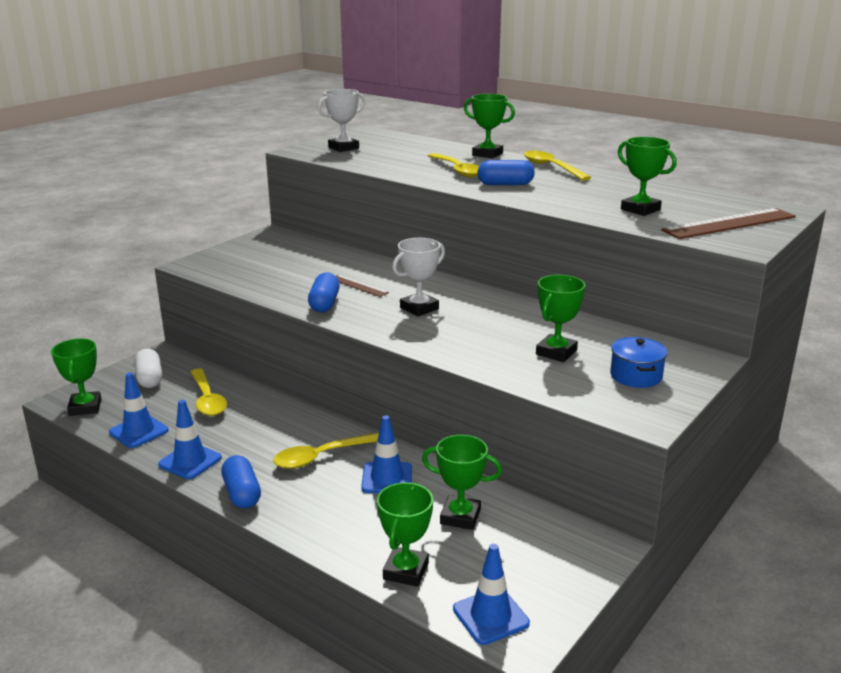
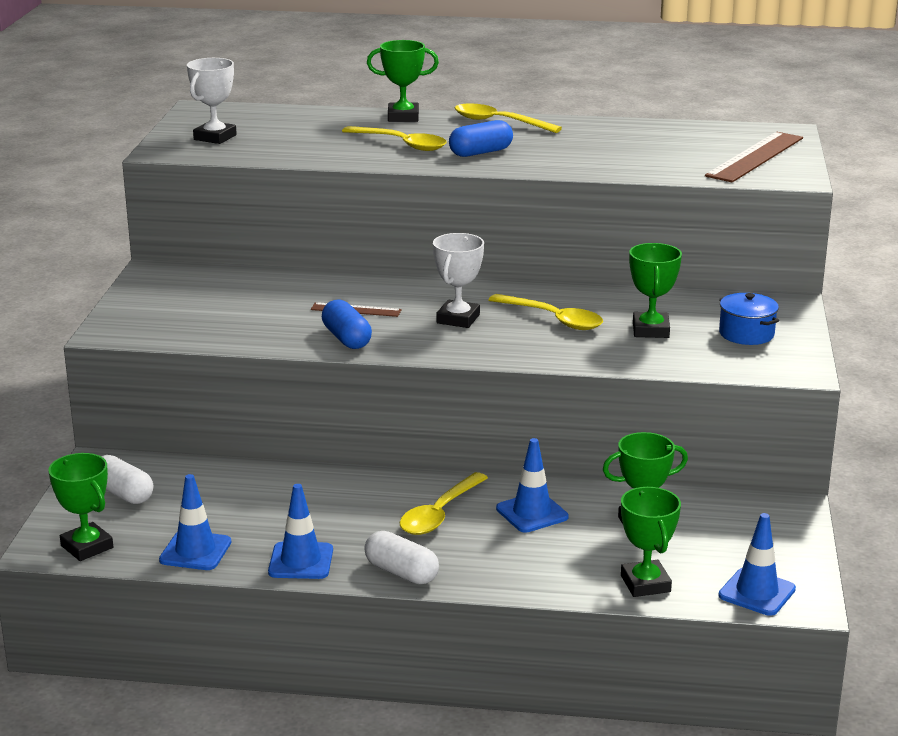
camera: 30 degrees left, 0 degrees up
yellow spoon [191,368,227,416] -> yellow spoon moved to [489,294,603,330]
blue capsule [221,455,261,509] -> white capsule [364,531,439,584]
green trophy [618,137,677,216] -> none

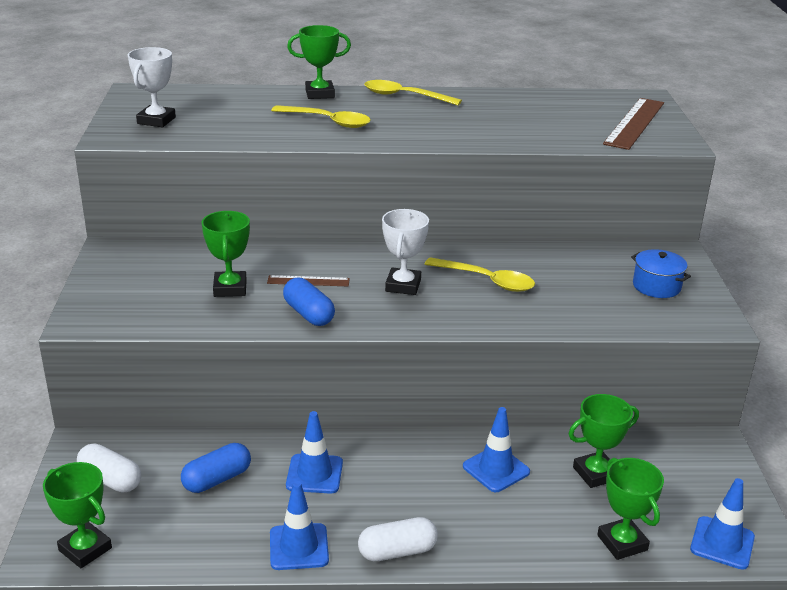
camera: 10 degrees left, 5 degrees up
blue traffic cone [159,474,231,570] -> blue traffic cone moved to [286,411,343,494]
white capsule [364,531,439,584] -> white capsule turned 45 degrees counterclockwise [358,517,438,561]
yellow spoon [400,472,488,535] -> none
blue capsule [449,120,513,157] -> blue capsule moved to [181,443,251,493]
green trophy [629,243,682,338] -> green trophy moved to [202,211,250,297]

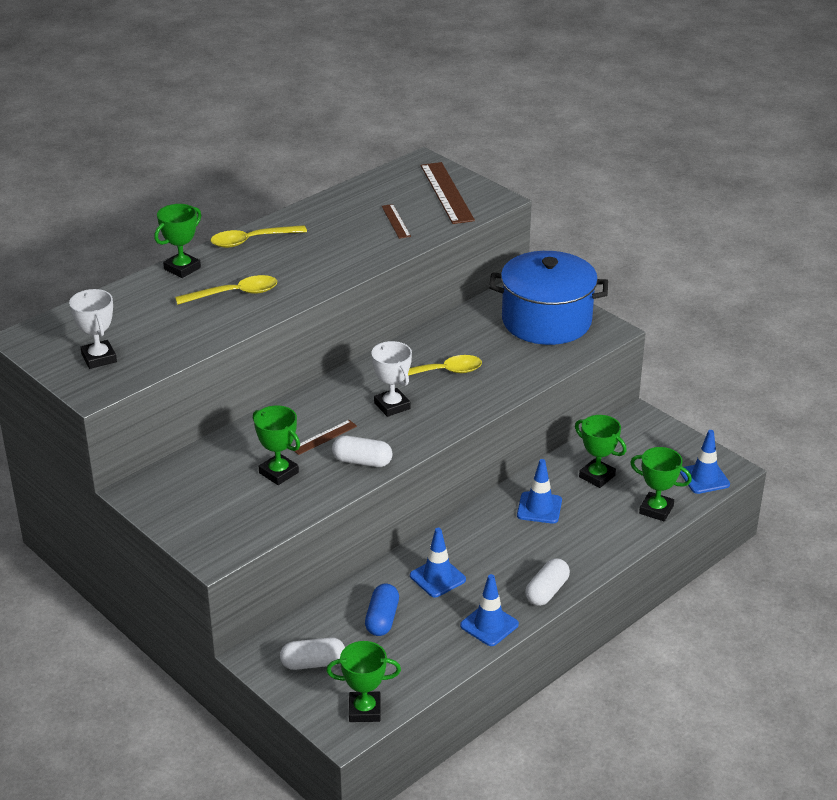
camera: 40 degrees left, 5 degrees up
blue capsule [283,278,335,326] -> white capsule [332,436,392,467]
green trophy [569,394,639,488] -> green trophy turned 75 degrees counterclockwise [575,415,627,488]
blue pot [631,249,691,298] -> blue pot [489,251,608,345], size x2.29
none -> brown ruler [382,204,411,239]

